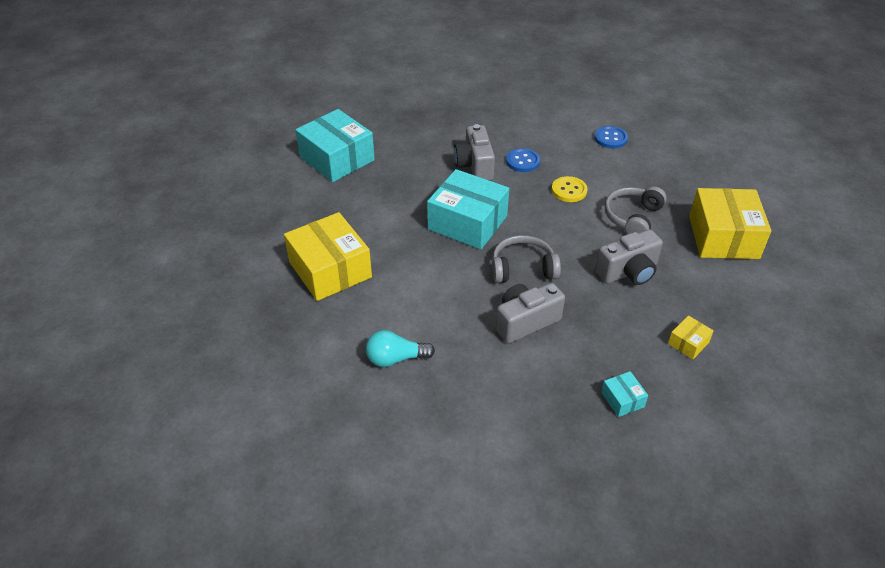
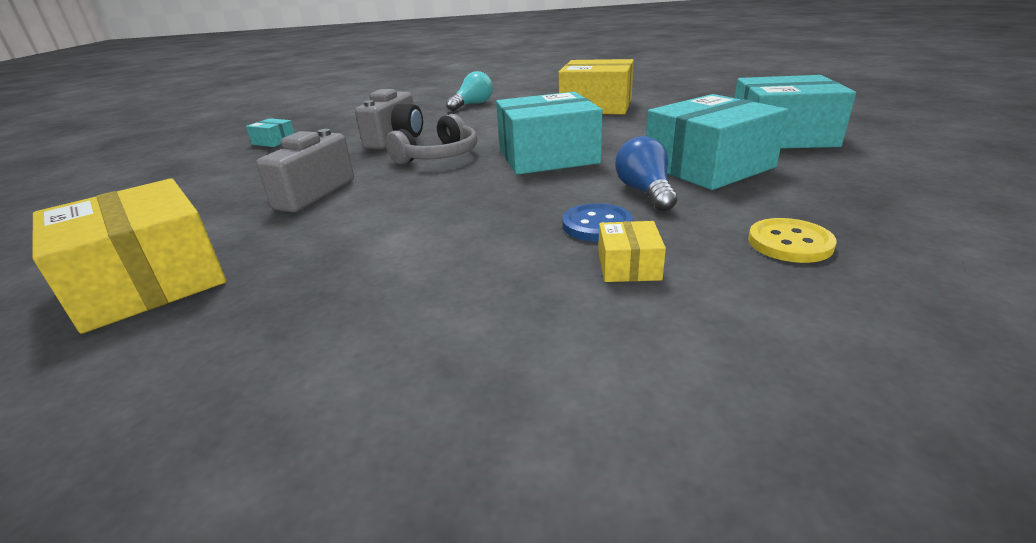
camera: 140 degrees right, 15 degrees down
grey camera [454,124,495,181] -> blue light bulb [615,136,677,211]
yellow button [552,176,587,202] -> yellow button moved to [748,218,837,263]
blue button [594,126,628,149] -> none
grey headphones [605,186,667,234] -> none
yellow box [668,315,714,360] -> yellow box moved to [598,221,666,282]
none -> turquoise box [646,94,789,190]

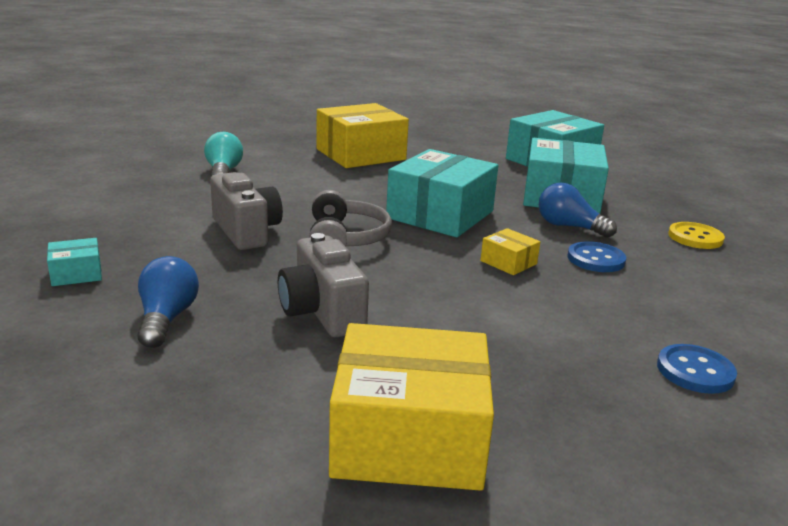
camera: 50 degrees left, 5 degrees down
yellow box [598,221,666,282] -> yellow box moved to [480,228,540,275]
none -> blue light bulb [138,256,199,348]
none -> blue button [657,344,737,394]

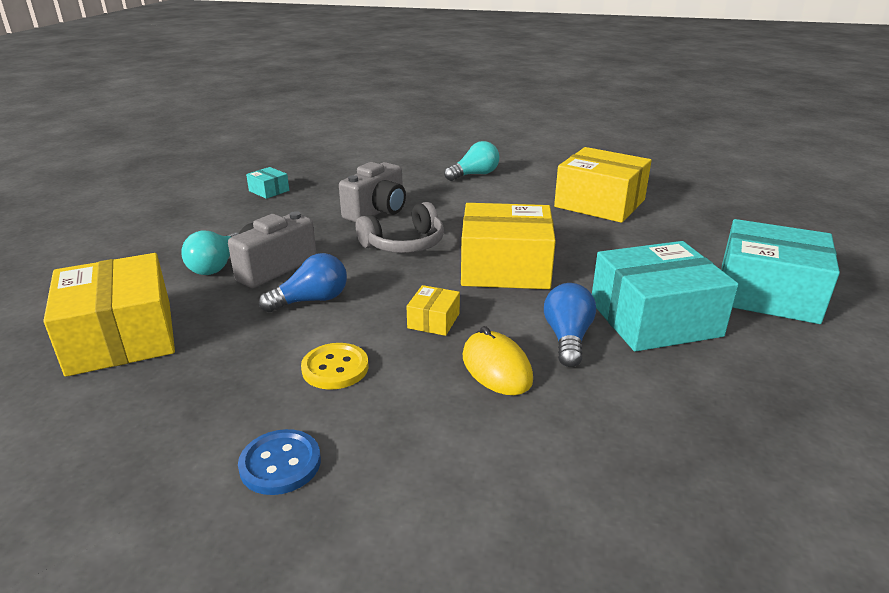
camera: 65 degrees right, 5 degrees up
blue light bulb [138,256,199,348] -> blue light bulb moved to [259,253,347,312]
turquoise box [386,149,498,237] -> yellow box [461,203,556,289]
blue button [568,241,626,272] -> yellow mouse [463,326,533,395]
yellow button [668,222,725,249] -> yellow button moved to [301,343,368,390]
none -> turquoise light bulb [181,231,239,275]

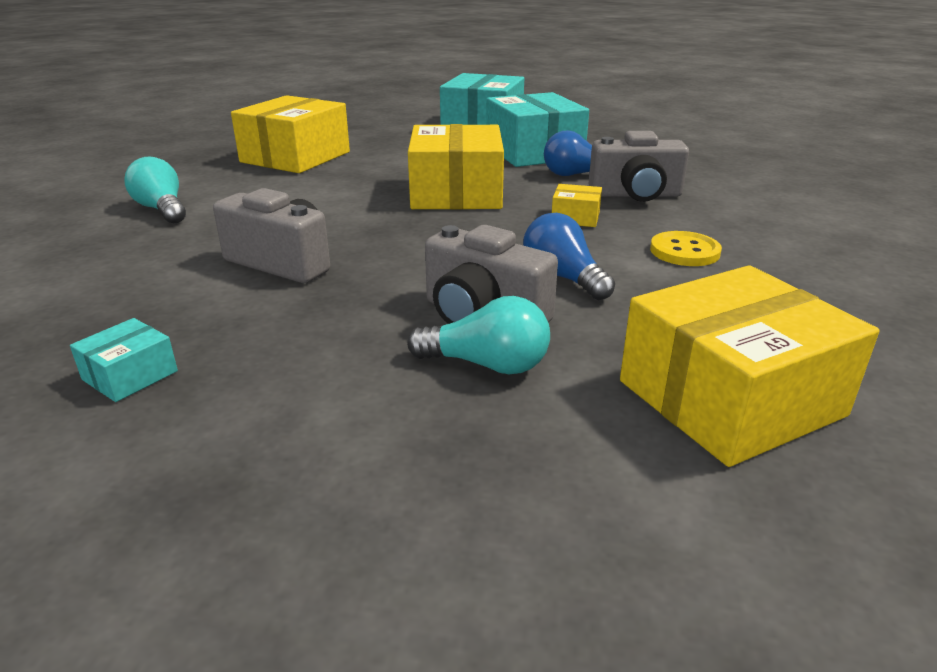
camera: 95 degrees left, 0 degrees up
blue button [238,429,321,495] -> none
grey headphones [356,202,444,253] -> none
yellow mouse [463,326,533,395] -> grey camera [589,131,689,202]

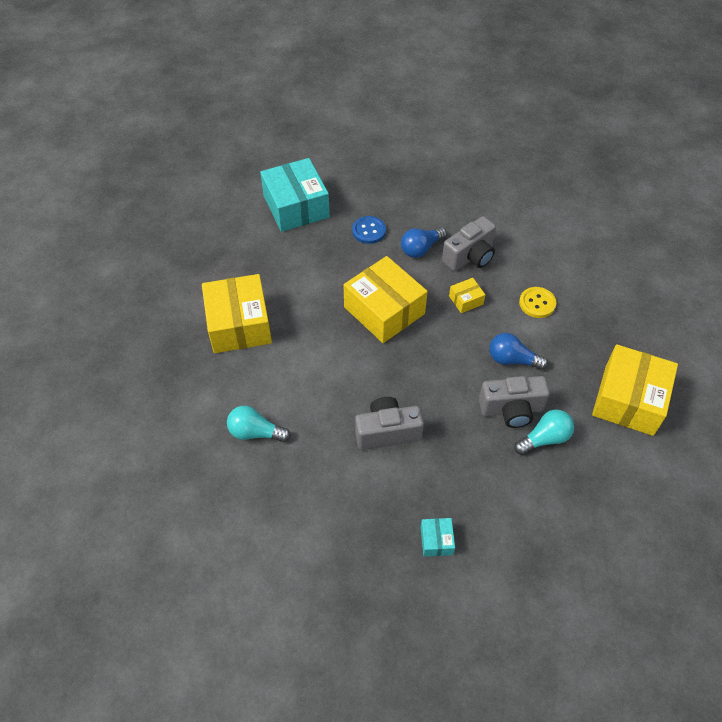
camera: 40 degrees left, 25 degrees up
turquoise box [486,92,589,167] -> blue button [352,216,386,244]

